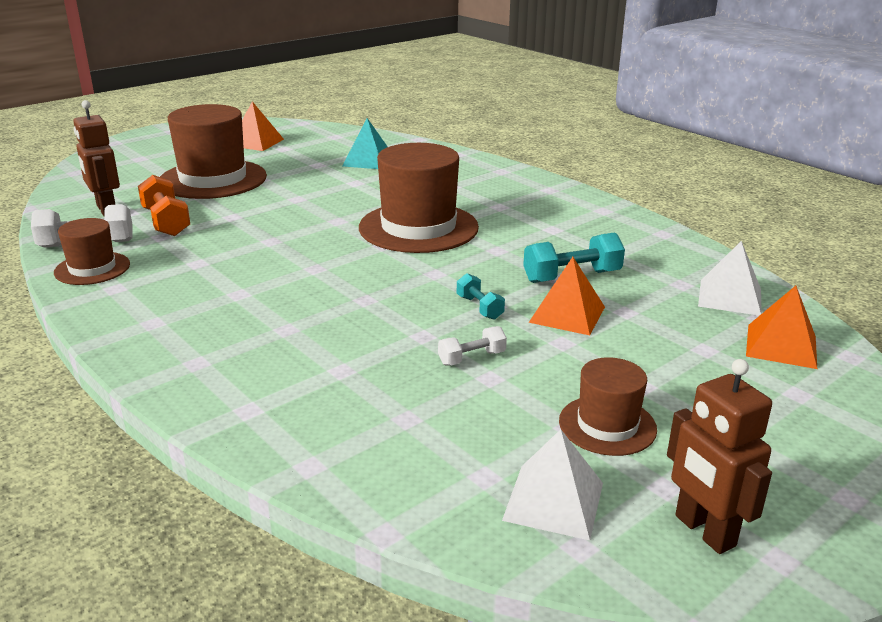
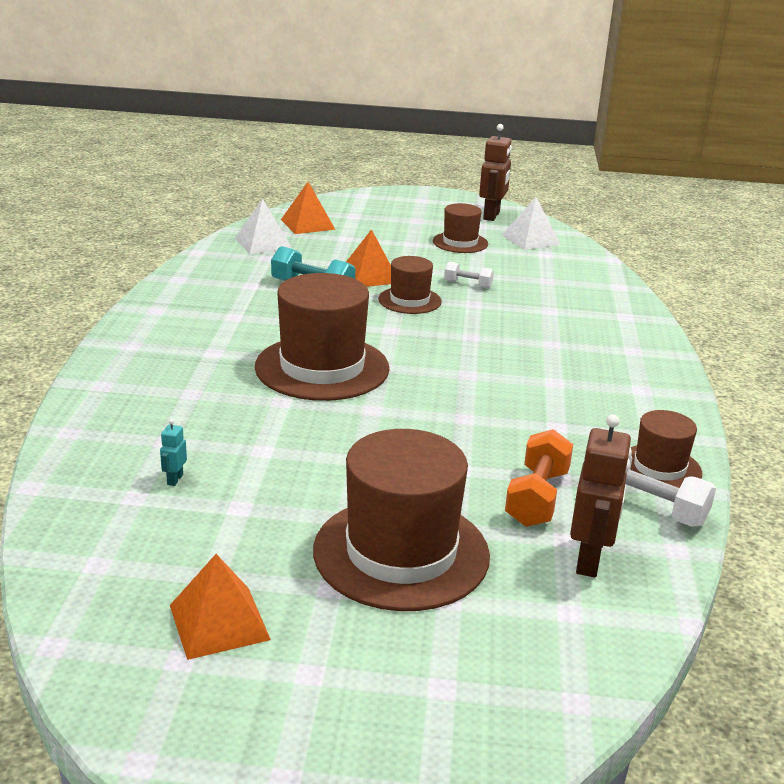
camera: 135 degrees left, 0 degrees up
turquoise pyramid [343,118,388,169] -> turquoise robot [160,419,187,486]
turquoise dumbbell [457,273,505,320] -> brown hat [378,256,442,314]

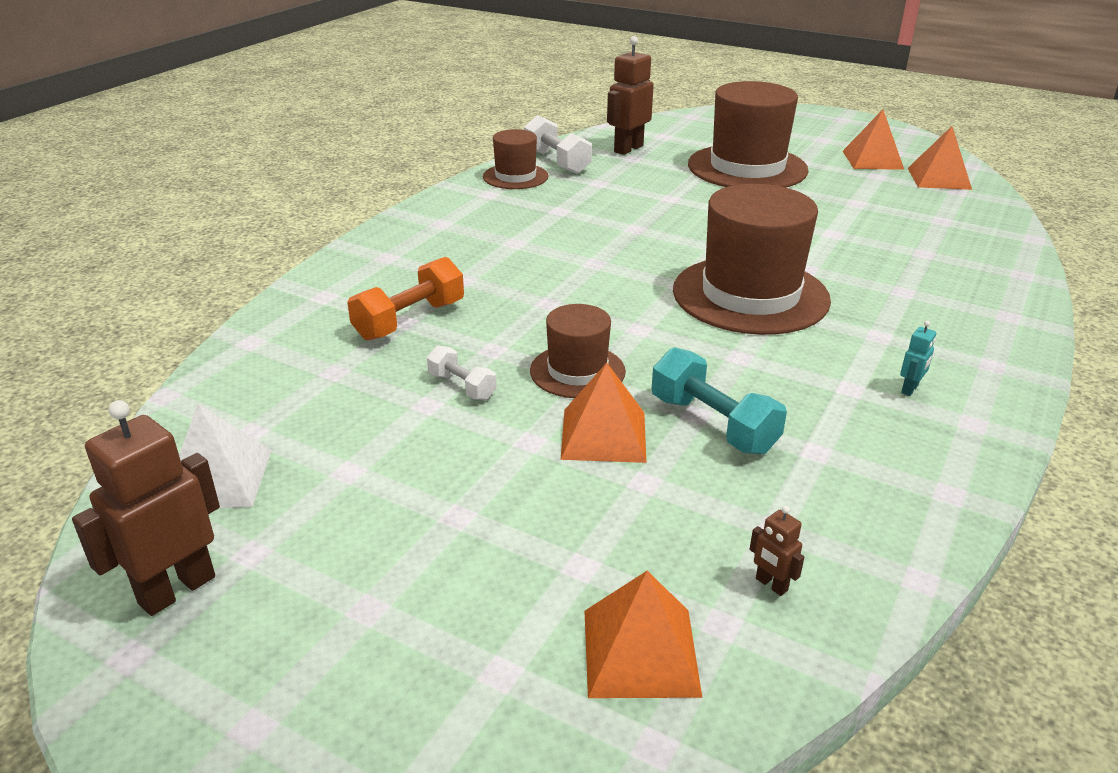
camera: 155 degrees left, 5 degrees up
turquoise robot [160,419,187,486] -> turquoise robot moved to [900,320,936,396]
white pyramid [235,199,292,254] -> brown robot [749,506,804,596]
brown hat [433,203,488,253] -> none
orange dumbbell [505,429,573,527] -> orange dumbbell moved to [347,257,464,341]
none -> orange pyramid [908,126,972,190]

